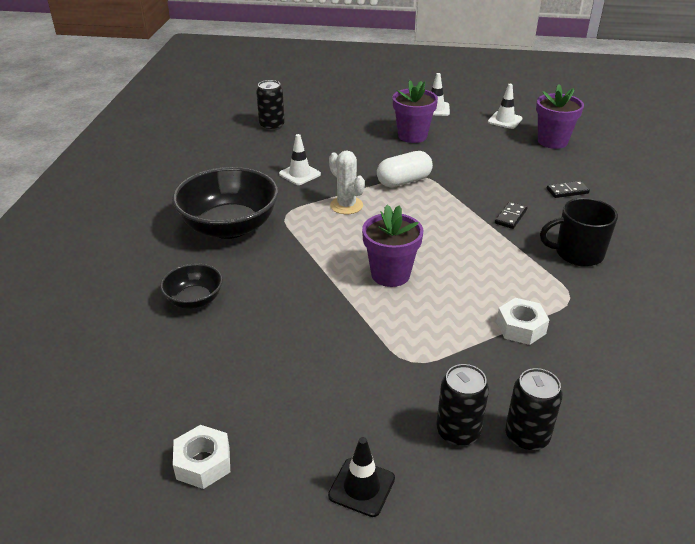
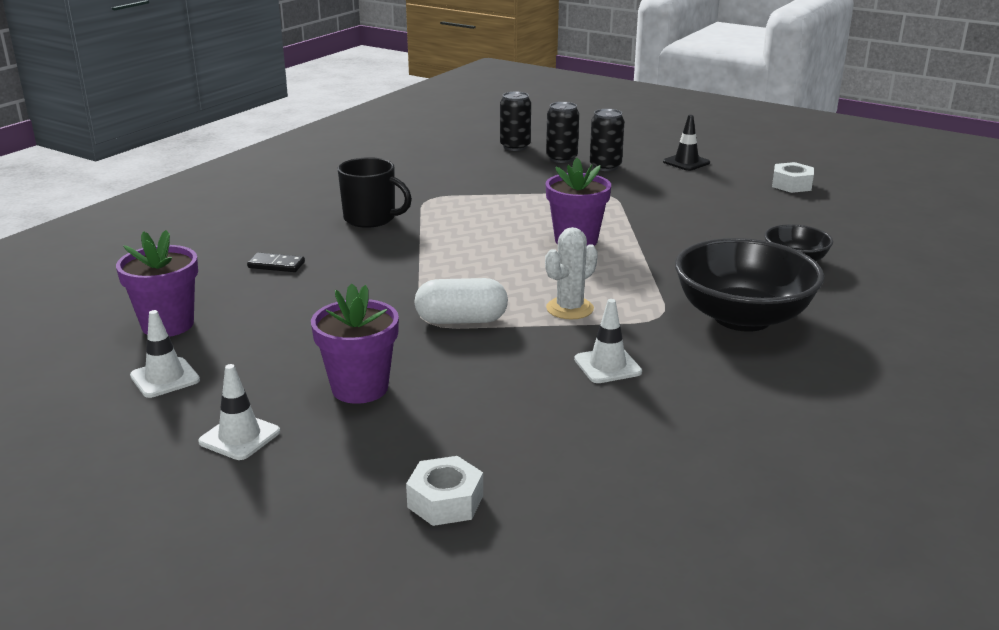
camera: 155 degrees left, 10 degrees down
black can [256,80,285,131] -> black can moved to [500,91,531,151]
white cactus [329,151,365,214] -> white cactus turned 60 degrees clockwise [545,227,598,319]
black domino [495,202,527,229] -> none
white nut [496,298,549,345] -> white nut moved to [406,456,483,526]

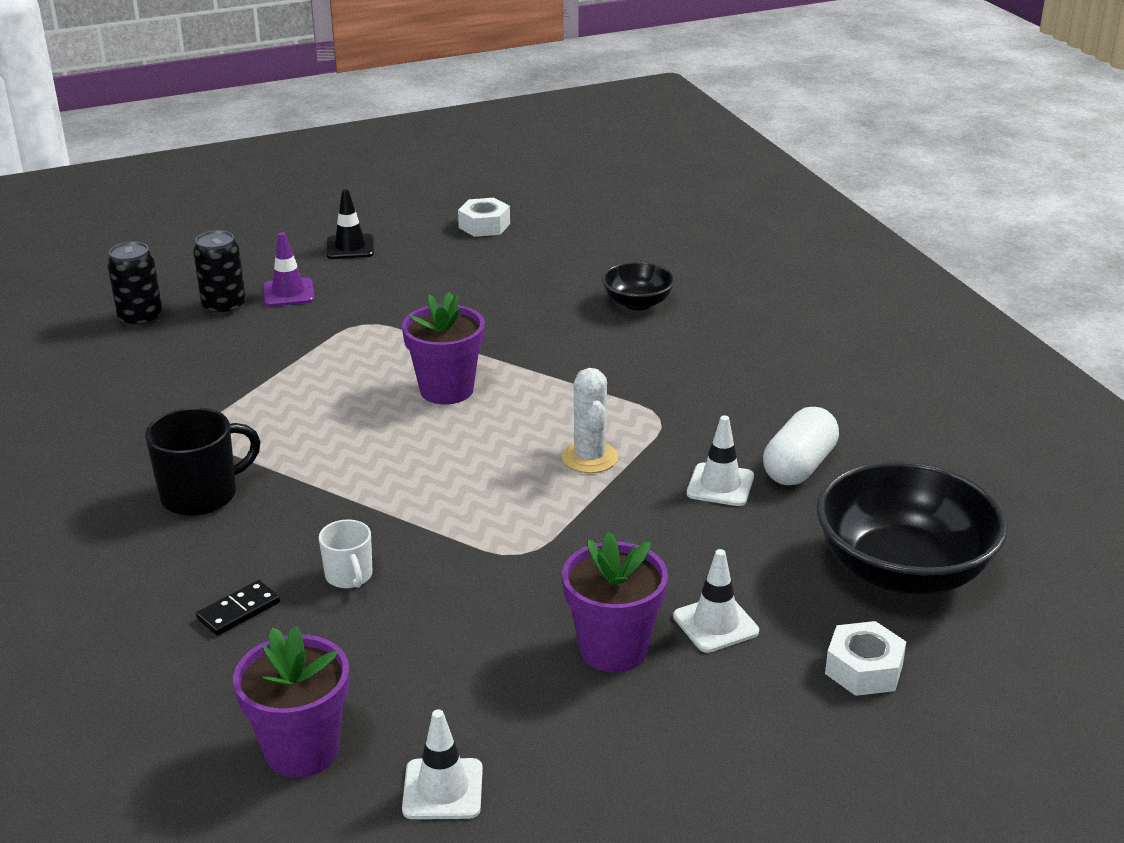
camera: 55 degrees left, 5 degrees up
white traffic cone [198,364,280,460] -> white traffic cone moved to [673,549,759,653]
white capsule [415,278,508,324] -> white capsule moved to [763,407,839,485]
black can [590,109,625,171] -> purple traffic cone [263,232,314,306]
black bowl [675,238,824,332] -> black bowl moved to [817,460,1008,595]
none -> white mug [319,520,372,588]

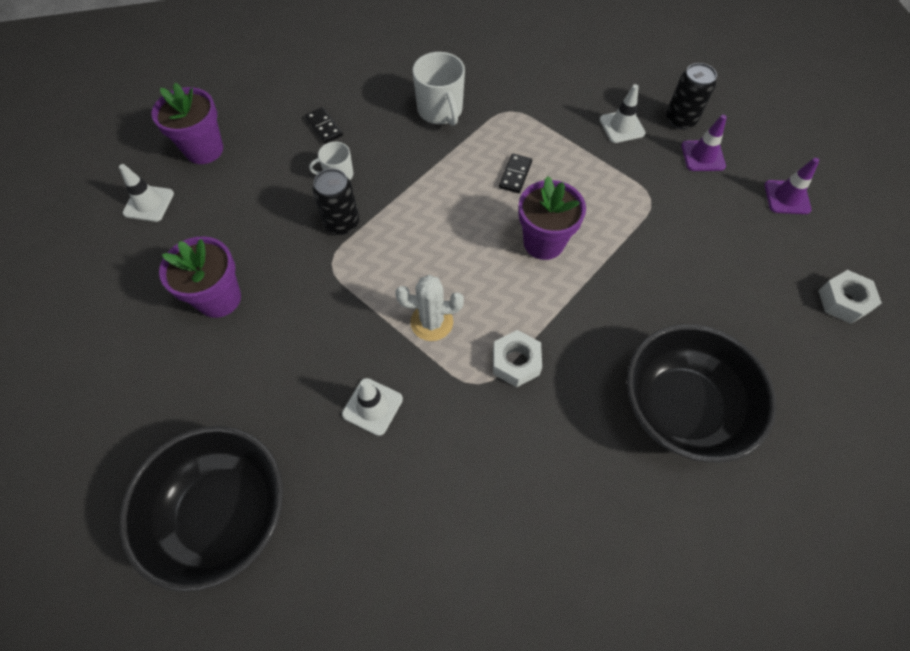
camera: 100 degrees right, 30 degrees up
black can [107,242,163,328] -> black can moved to [313,169,359,235]
black mug [145,407,261,516] -> white mug [413,52,465,126]
black traffic cone [327,189,374,259] -> purple traffic cone [764,158,819,214]
black bowl [602,262,675,311] -> black bowl [627,324,777,463], size x1.93
white traffic cone [673,549,759,653] -> white traffic cone moved to [599,84,646,143]
white capsule [763,407,839,485] -> none
white nut [825,621,906,696] -> white nut moved to [493,330,542,387]
none -> black domino [499,154,532,193]

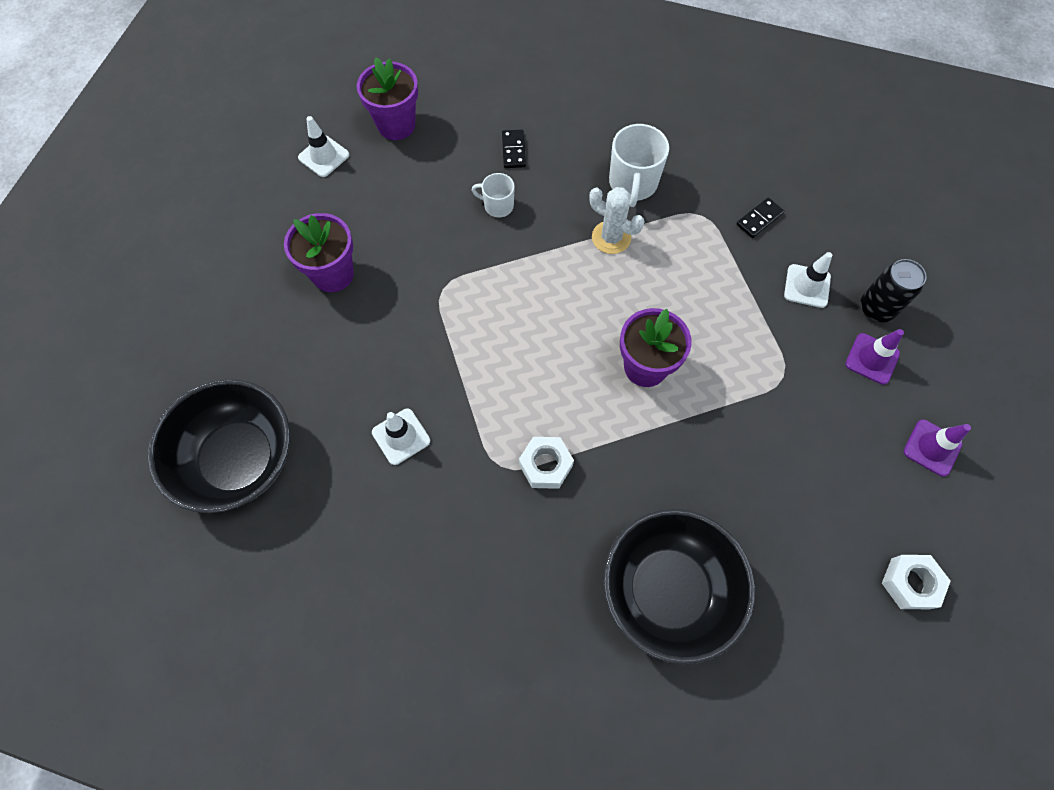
camera: 30 degrees right, 5 degrees up
black can [313,169,359,235] -> none
white cactus [395,275,464,341] -> white cactus moved to [589,187,644,254]
black domino [499,154,532,193] -> black domino moved to [736,198,784,238]

